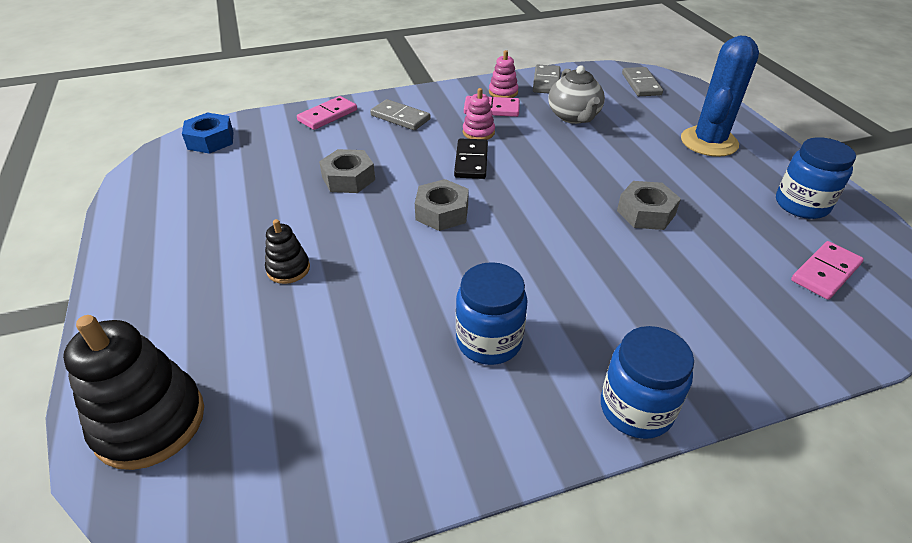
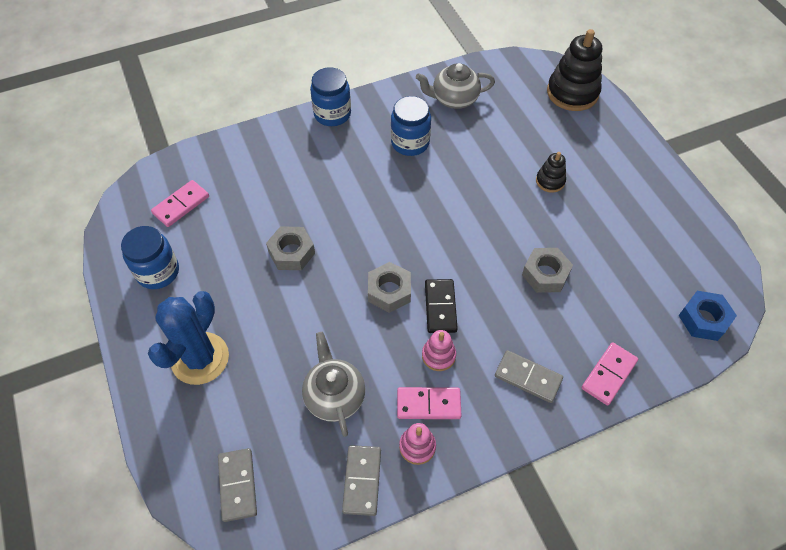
camera: 175 degrees right, 15 degrees up
grey nut [415,179,469,231] -> grey nut moved to [368,262,411,313]
none -> grey teapot [416,63,495,109]

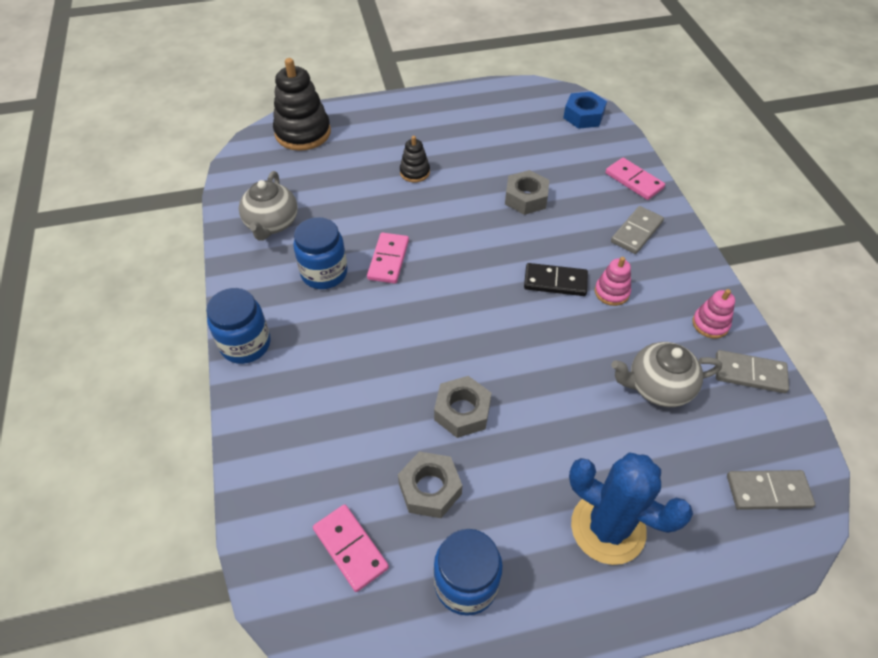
camera: 80 degrees left, 5 degrees down
grey nut [368,262,411,313] -> grey nut moved to [398,452,462,518]
pink domino [397,387,462,419] -> pink domino moved to [367,232,409,284]

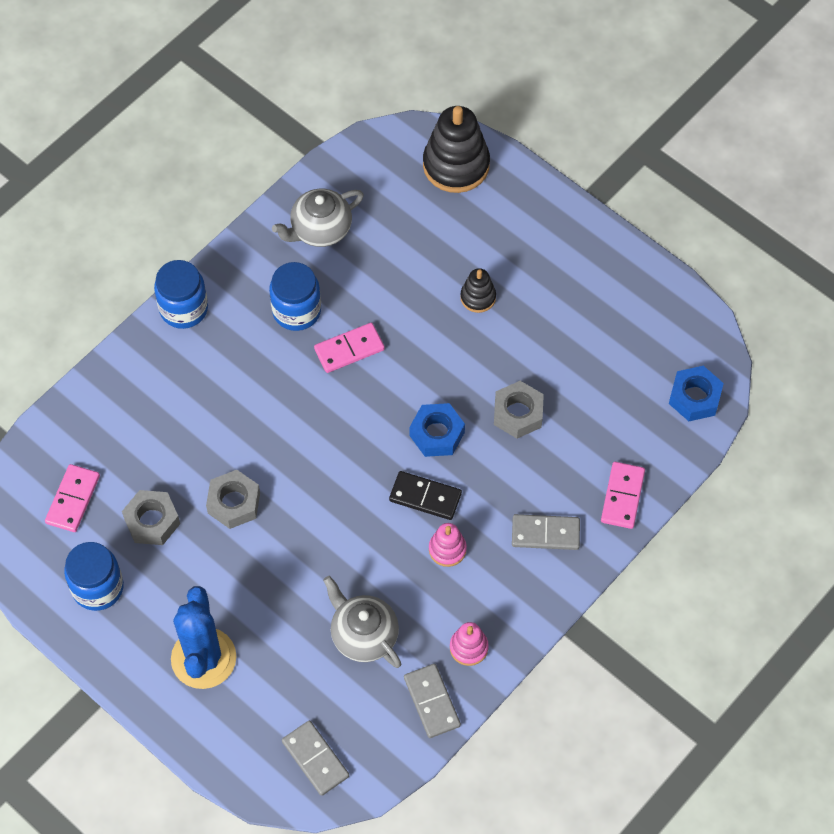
camera: 55 degrees right, 10 degrees up
black domino [524,263,588,296] -> black domino turned 45 degrees counterclockwise [389,471,462,520]
none -> blue nut [409,403,465,457]

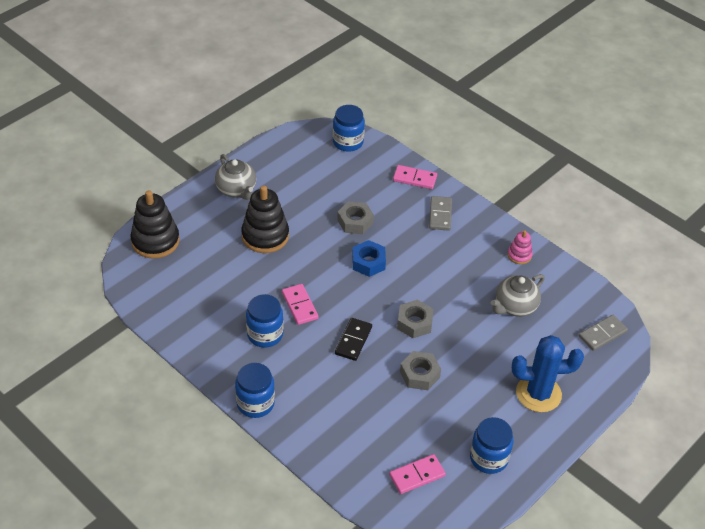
camera: 90 degrees left, 15 degrees down
pink domino [45,464,100,532] -> pink domino turned 45 degrees counterclockwise [389,454,446,494]
grey nut [122,490,180,545] -> grey nut moved to [397,300,433,338]
grey teapot [272,189,364,247] -> grey teapot moved to [215,154,257,200]
black domino [389,471,462,520] -> black domino moved to [335,318,372,361]
grey domino [404,664,461,738] -> none
pink stacking toy [429,523,467,567] -> none
black stacking toy [460,268,496,313] -> black stacking toy [241,185,289,253], size x1.94
blue nut [669,366,724,421] -> blue jar [333,105,365,152]

